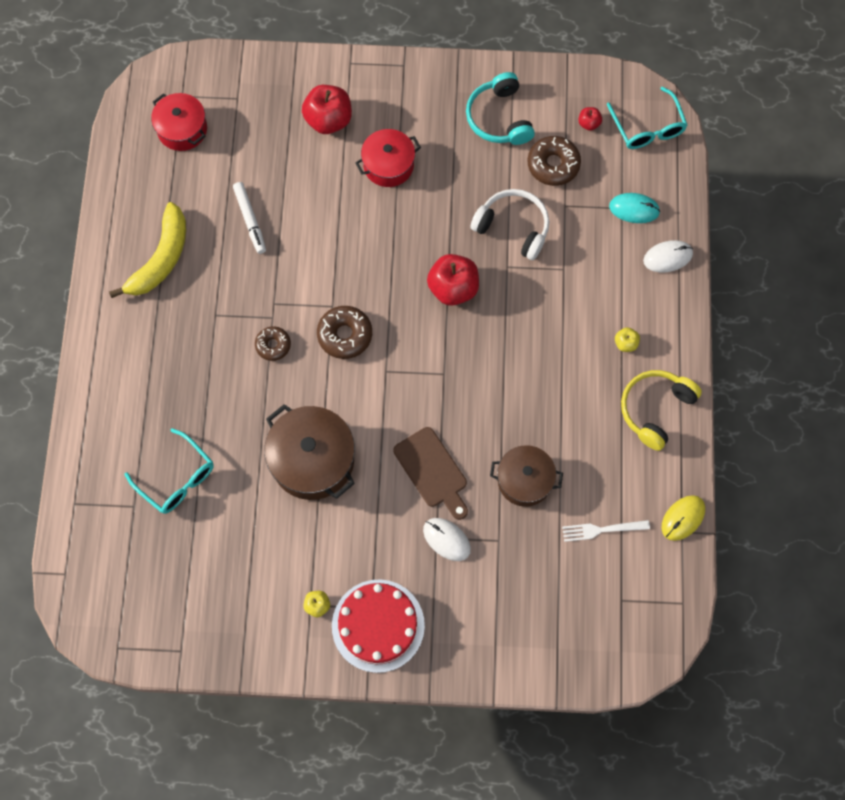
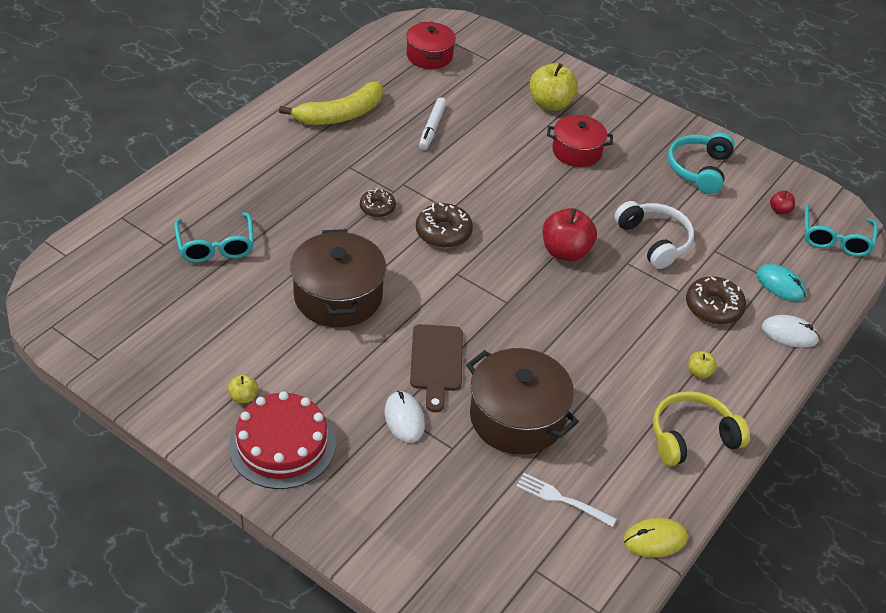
camera: 30 degrees right, 25 degrees down
red apple [302,85,352,134] -> yellow apple [530,63,578,111]
brown pot [490,445,563,507] -> brown pot [466,348,579,455], size x1.53
brown donut [528,136,581,186] -> brown donut moved to [686,277,746,325]

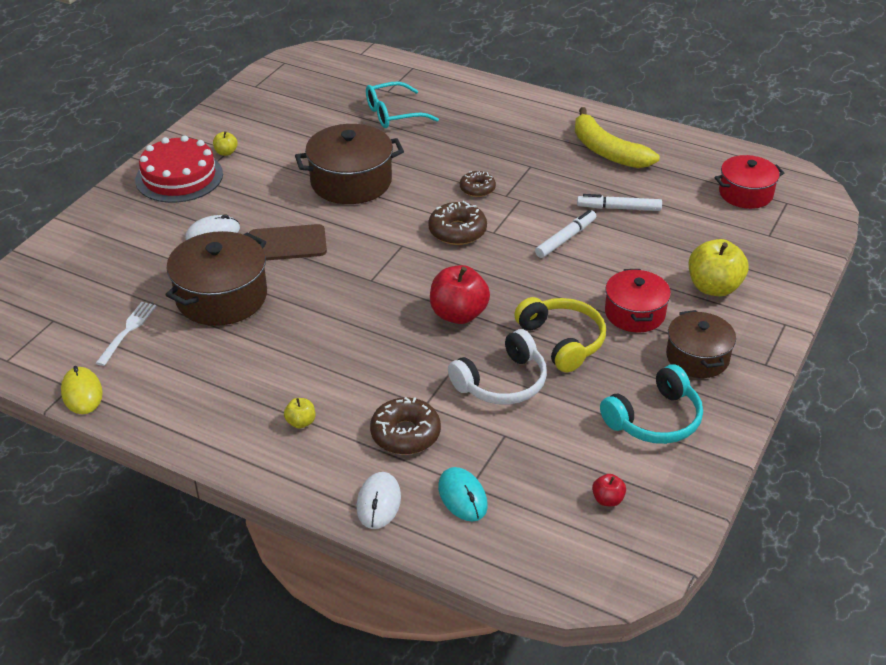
camera: 85 degrees right, 5 degrees down
yellow headphones [653,391,750,466] -> yellow headphones moved to [514,297,606,372]
turquoise headphones [668,132,735,194] -> turquoise headphones turned 135 degrees clockwise [600,364,703,444]
turquoise mouse [757,264,806,301] -> turquoise mouse turned 60 degrees counterclockwise [438,467,488,521]
turquoise glasses [804,204,878,257] -> none
none -> white marker [535,210,596,258]
none -> brown pot [666,310,736,378]

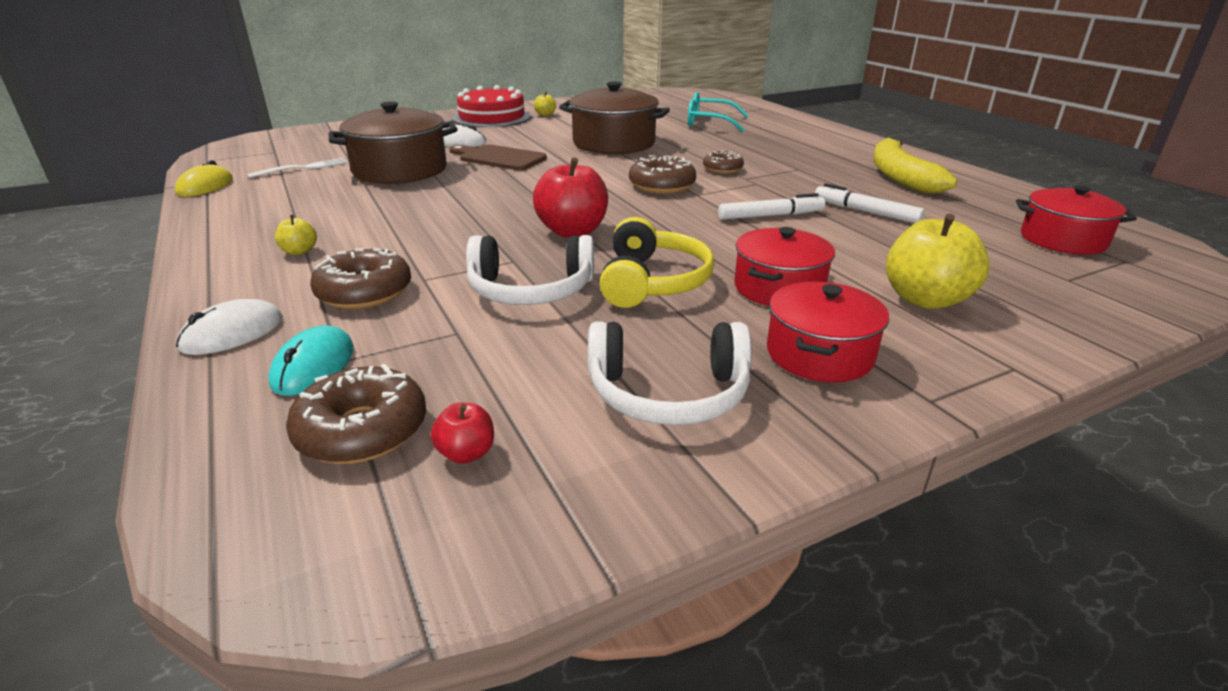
camera: 35 degrees right, 10 degrees down
turquoise headphones [600,364,703,444] -> white headphones [588,321,752,425]
brown pot [666,310,736,378] -> red pot [767,282,889,382]
none -> brown donut [286,364,426,464]

